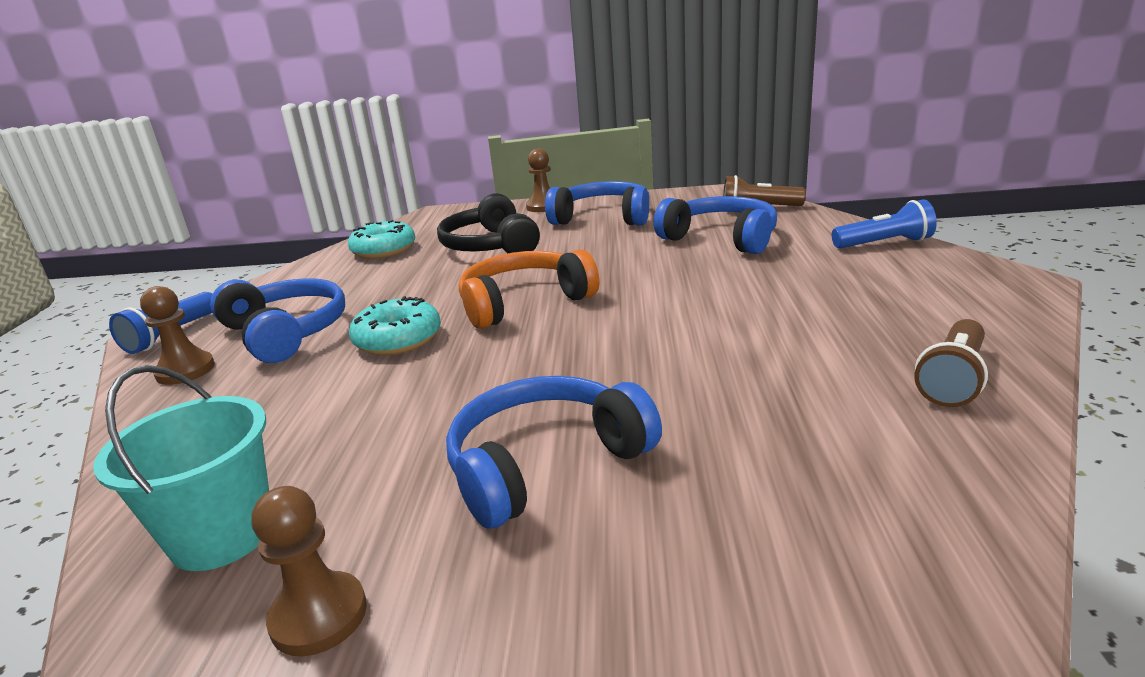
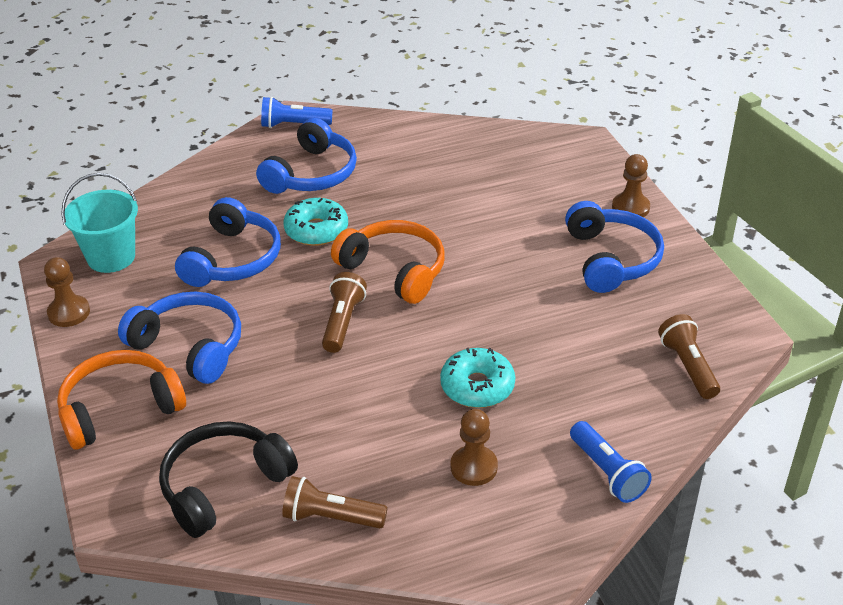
camera: 65 degrees right, 15 degrees up
brown pawn [140,286,215,385] -> brown pawn moved to [450,409,498,486]
turquoise donut [348,220,415,259] -> turquoise donut moved to [440,348,515,408]
black headphones [437,193,540,253] -> black headphones moved to [159,421,298,538]
blue headphones [654,196,777,254] -> blue headphones moved to [175,197,281,287]
none -> orange headphones [57,350,186,450]
none -> brown flashlight [322,272,367,353]

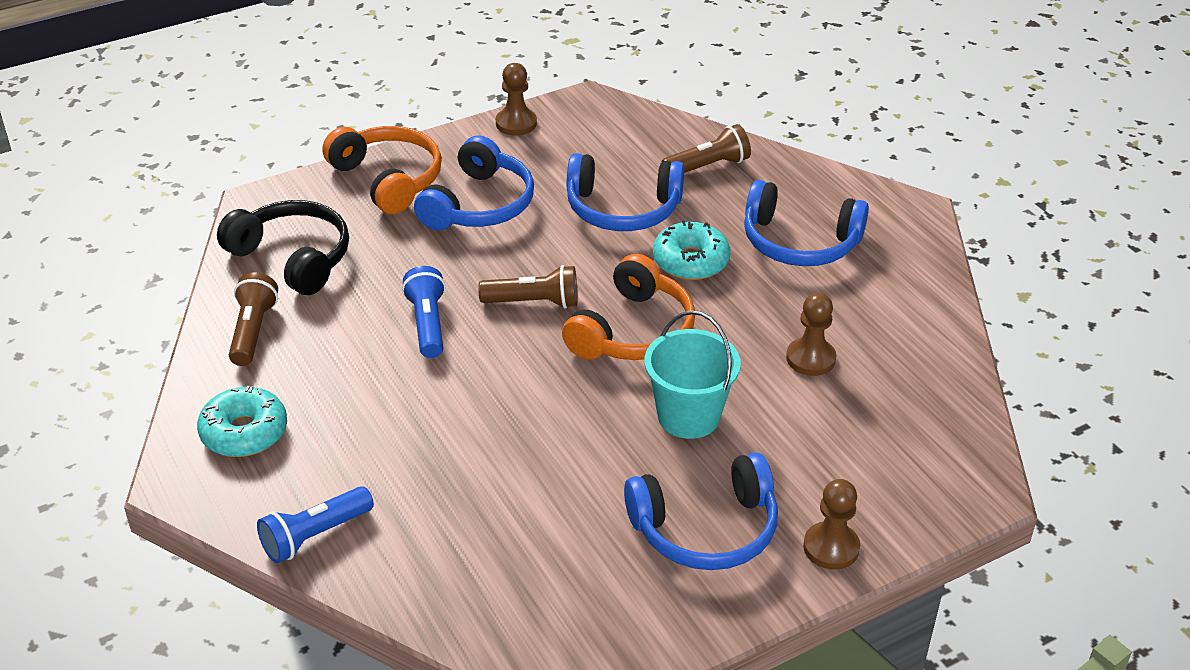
camera: 80 degrees right, 0 degrees up
turquoise bucket [61,173,138,273] -> turquoise bucket moved to [644,310,741,439]
blue flashlight [261,97,333,128] -> blue flashlight moved to [402,266,446,358]
turquoise donut [440,348,515,408] -> turquoise donut moved to [197,386,287,457]
brown pawn [450,409,498,486] -> brown pawn moved to [786,293,836,376]
brown flashlight [658,314,720,399] -> brown flashlight moved to [661,124,751,173]

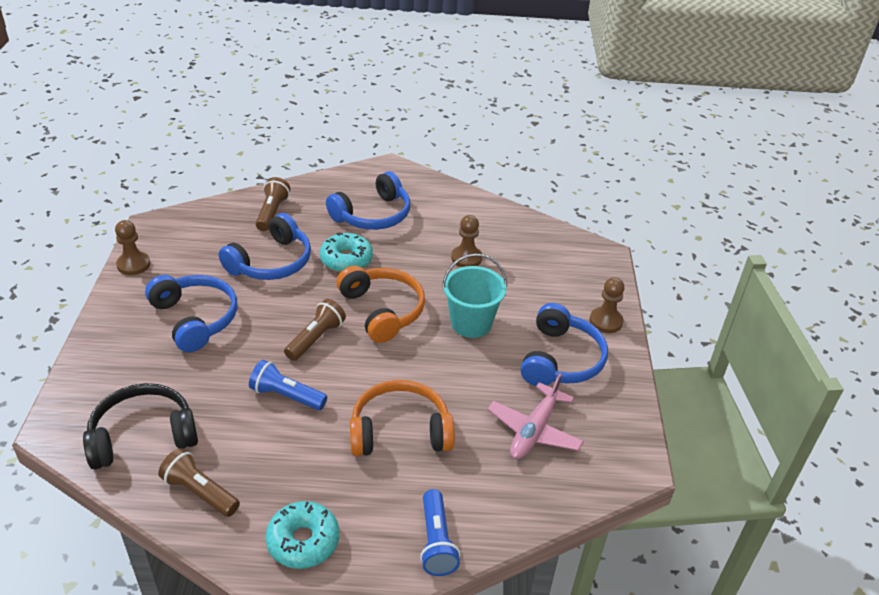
camera: 60 degrees left, 0 degrees up
orange headphones [322,126,442,214] -> orange headphones moved to [350,380,455,456]
none -> pink plane [487,373,584,459]

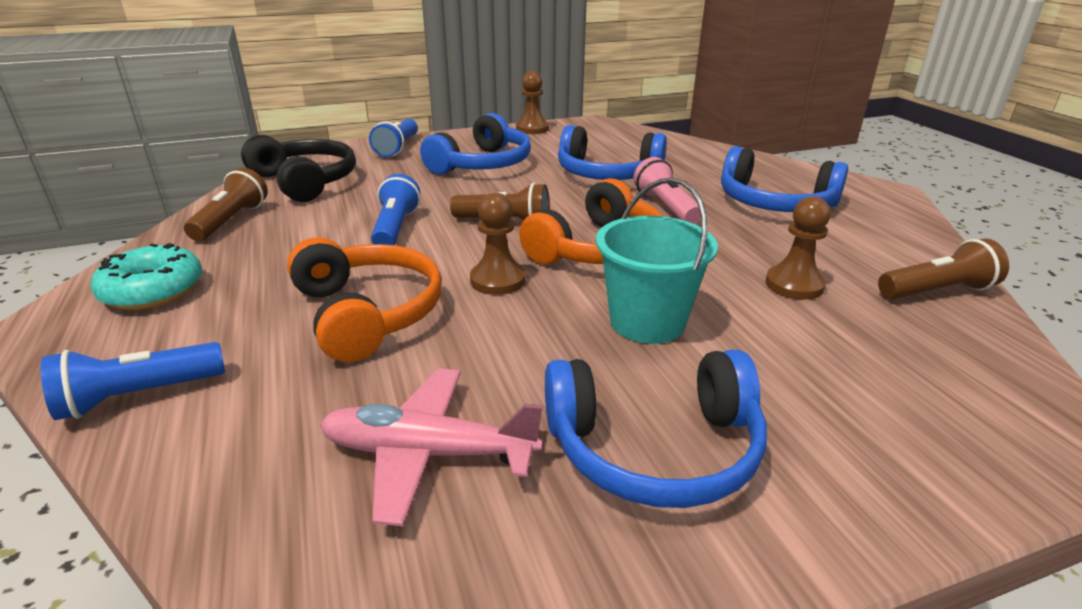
camera: 70 degrees right, 10 degrees down
brown flashlight [256,177,290,231] -> brown flashlight moved to [878,238,1009,299]
turquoise donut [320,232,373,272] -> pink flashlight [633,157,701,224]
brown pawn [590,277,625,333] -> brown pawn moved to [470,192,526,295]
none -> blue flashlight [369,119,418,157]

